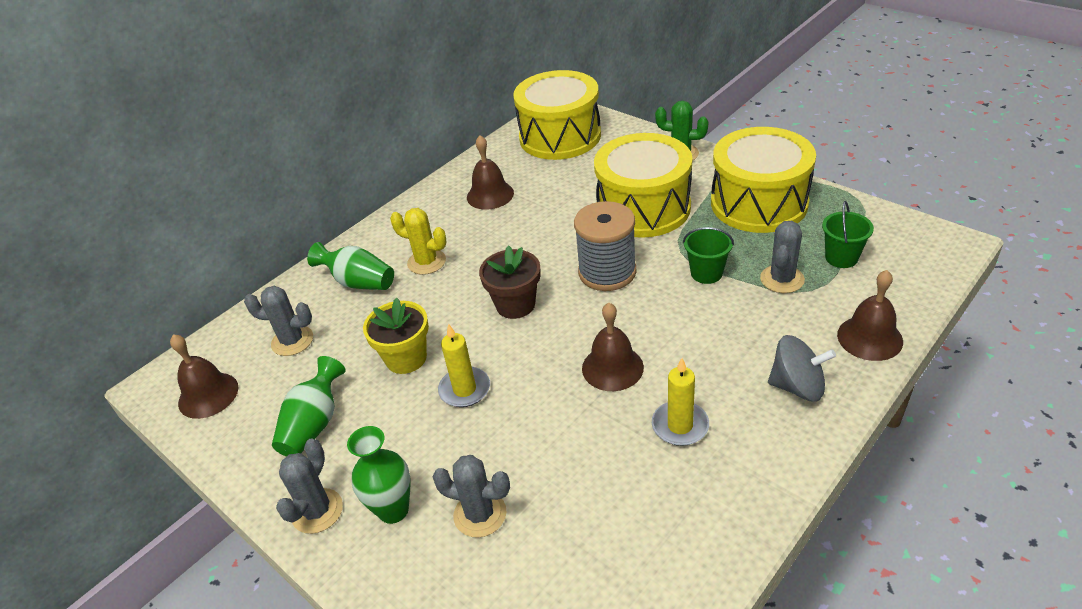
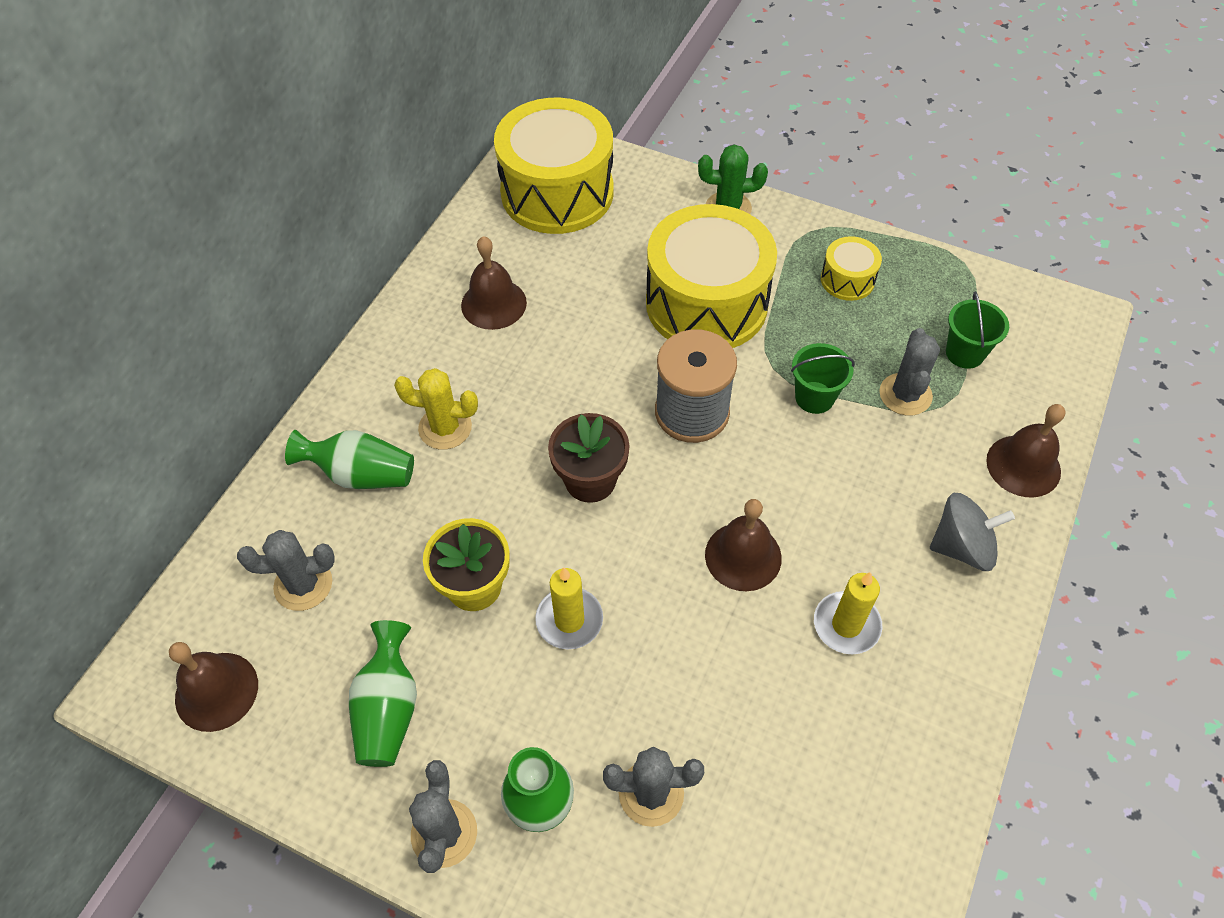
camera: 20 degrees left, 15 degrees up
yellow drum [711,127,816,233] -> yellow drum [821,236,882,301], size x0.45

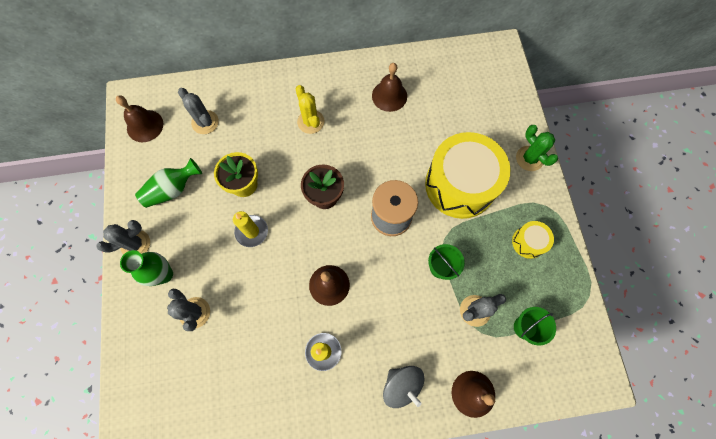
camera: 55 degrees right, 15 degrees up
green vase [285,430,414,489] -> none
yellow drum [494,98,614,234] -> none

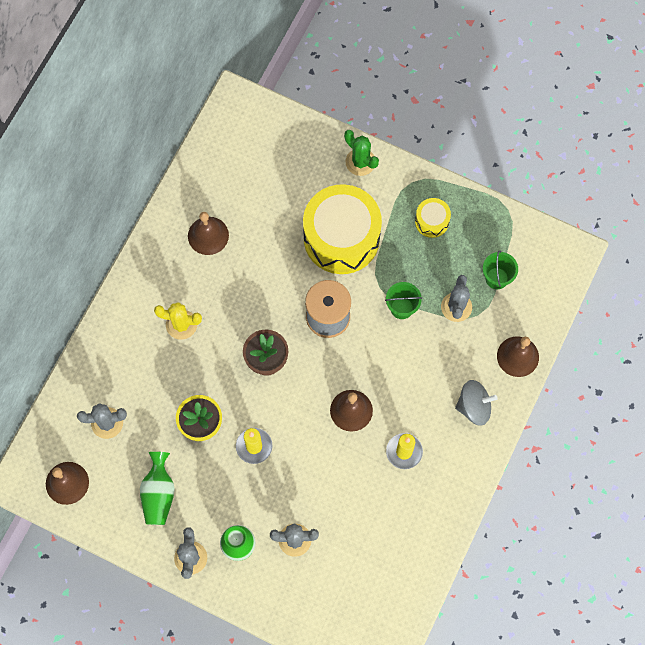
camera: 55 degrees left, 0 degrees up
green cactus [516,125,558,171] -> green cactus turned 45 degrees clockwise [344,130,379,176]

